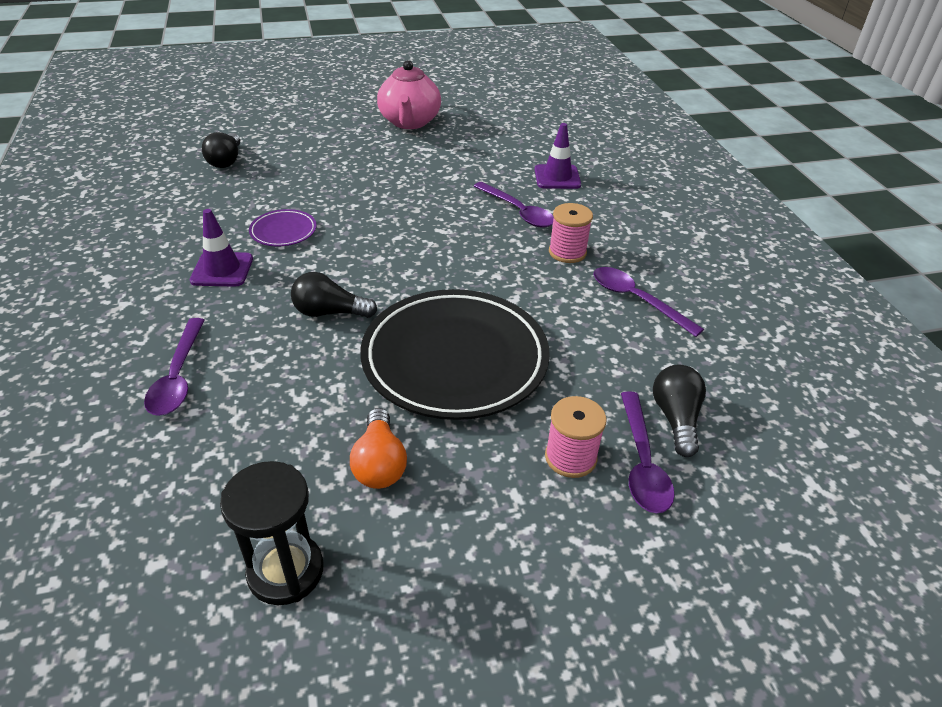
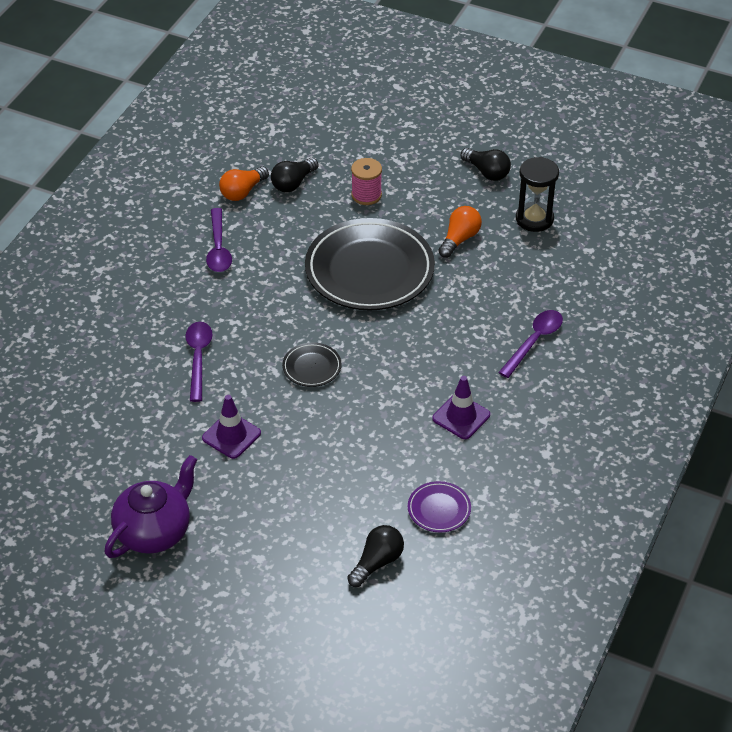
camera: 140 degrees left, 5 degrees up
purple plate [249,209,317,247] -> purple plate moved to [408,481,471,532]
black light bulb [291,272,377,318] -> black light bulb moved to [461,148,511,181]
pink teapot [377,60,441,129] -> purple teapot [104,455,197,558]
purple traffic cone [535,123,581,189] -> purple traffic cone moved to [202,395,261,459]
pink spool [549,203,593,263] -> none
purple spoon [621,391,675,513] -> none
none -> orange light bulb [219,166,269,201]
none -> black plate [282,342,342,387]

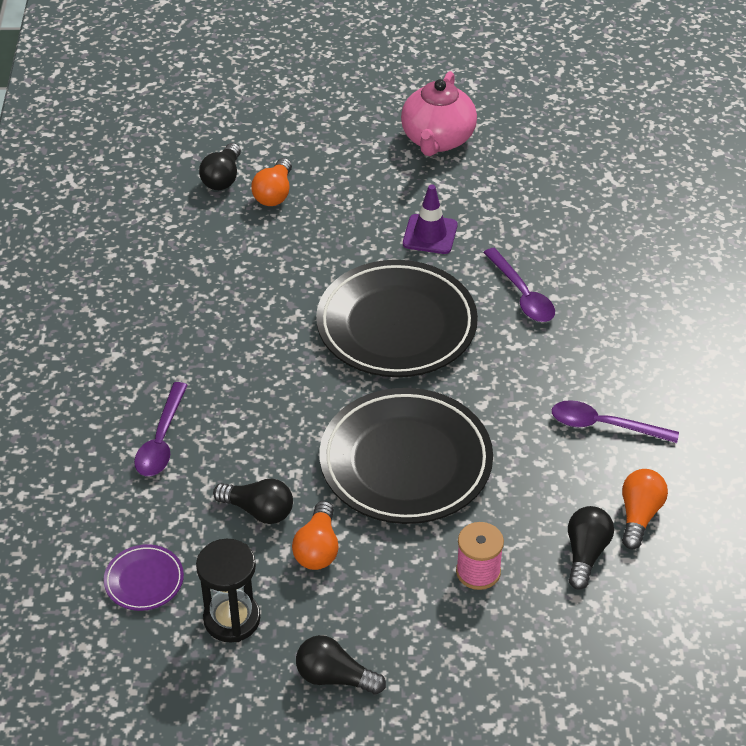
camera: 155 degrees right, 0 degrees up
purple teapot [104,455,197,558] -> pink teapot [401,71,477,156]
purple spoon [206,208,232,272] -> purple spoon turned 45 degrees counterclockwise [552,400,679,443]
black plate [282,342,342,387] -> black plate [316,260,478,377], size x2.31
purple plate [408,481,471,532] -> purple plate moved to [104,544,184,611]
purple traffic cone [432,376,490,439] -> none
none -> black light bulb [213,479,293,524]
none -> orange light bulb [251,158,292,206]

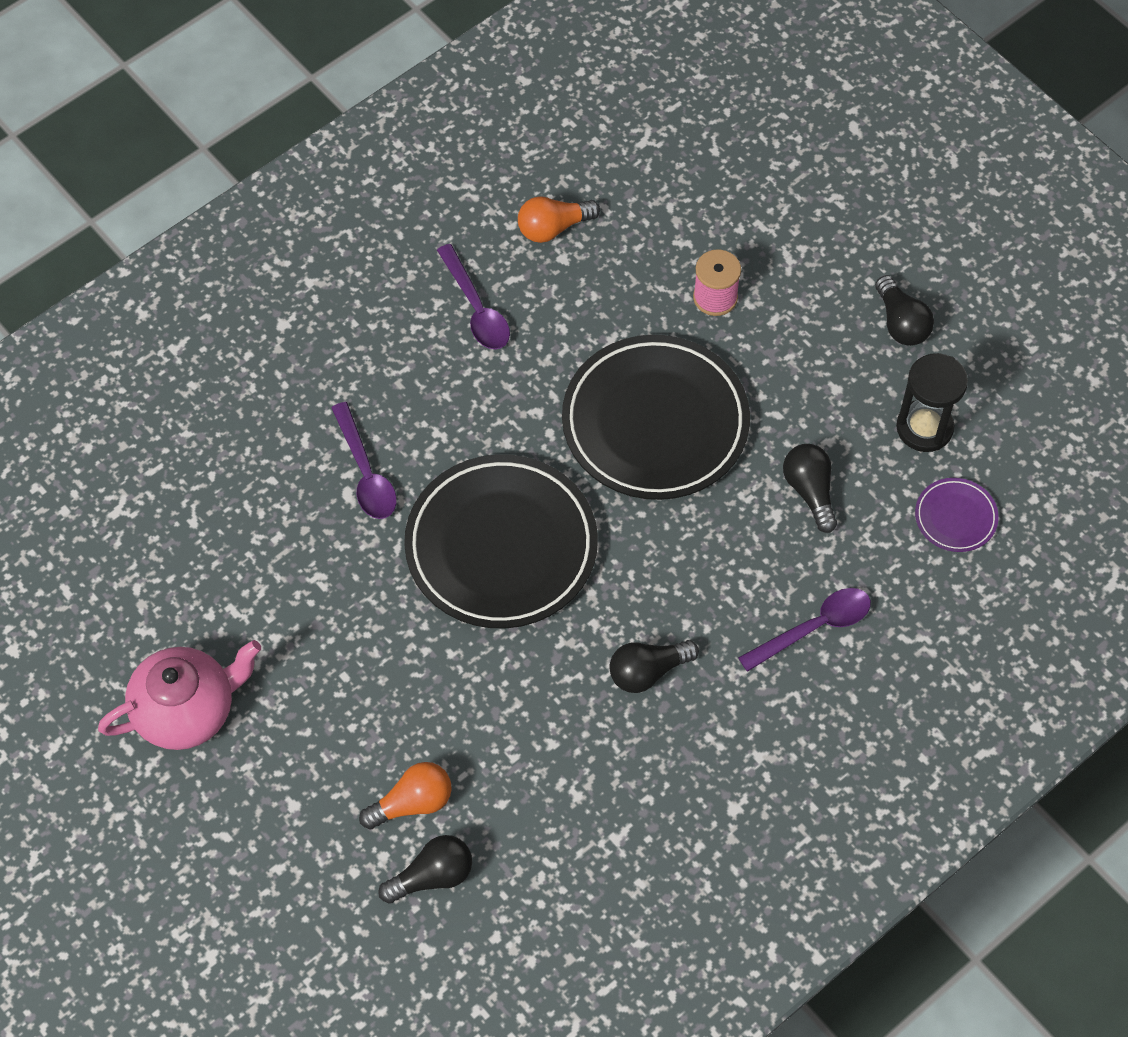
camera: 130 degrees left, 15 degrees up
orange light bulb [292,501,339,570] -> none
purple traffic cone [403,185,458,254] -> none
purple spoon [483,248,555,322] -> purple spoon turned 135 degrees clockwise [331,402,397,519]
black light bulb [568,506,614,590] -> black light bulb moved to [609,640,699,693]

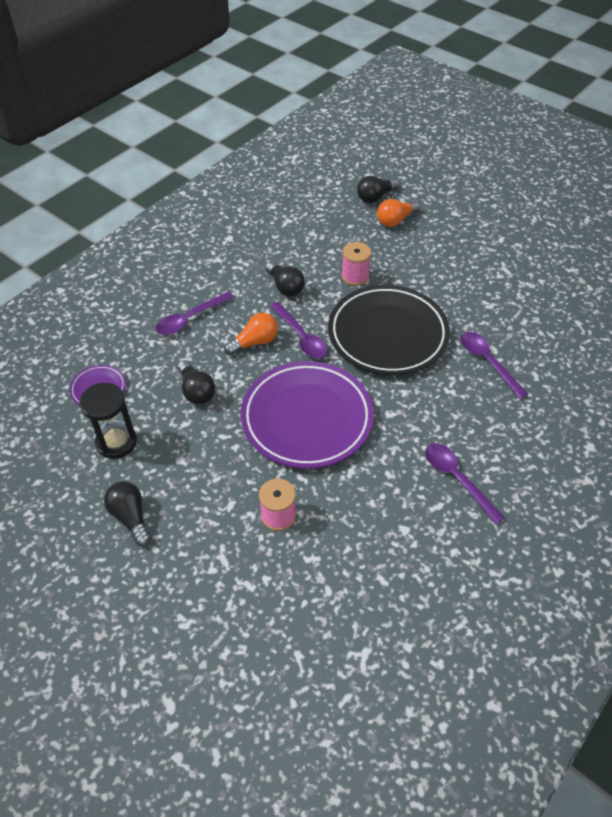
camera: 170 degrees right, 10 degrees down
pink teapot [98,640,261,750] -> none
orange light bulb [518,196,600,243] -> orange light bulb moved to [224,313,278,355]
black plate [562,335,750,500] -> purple plate [241,361,374,469]
black light bulb [609,640,699,693] -> black light bulb turned 90 degrees clockwise [265,261,305,296]
none -> purple spoon [270,302,327,358]
none -> pink spool [341,242,371,286]

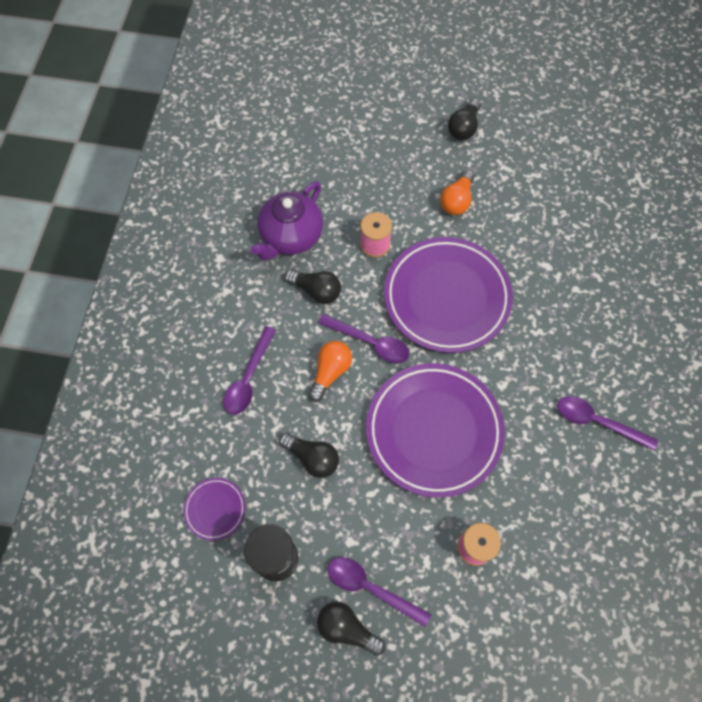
camera: 30 degrees left, 15 degrees up
black plate [328,285,450,375] -> purple plate [384,237,513,353]
black light bulb [357,176,399,203] -> black light bulb moved to [448,98,481,140]
orange light bulb [377,199,420,227] -> orange light bulb moved to [440,170,475,215]
purple spoon [460,332,529,399] -> purple spoon moved to [328,557,431,627]
none -> purple teapot [251,181,323,261]

